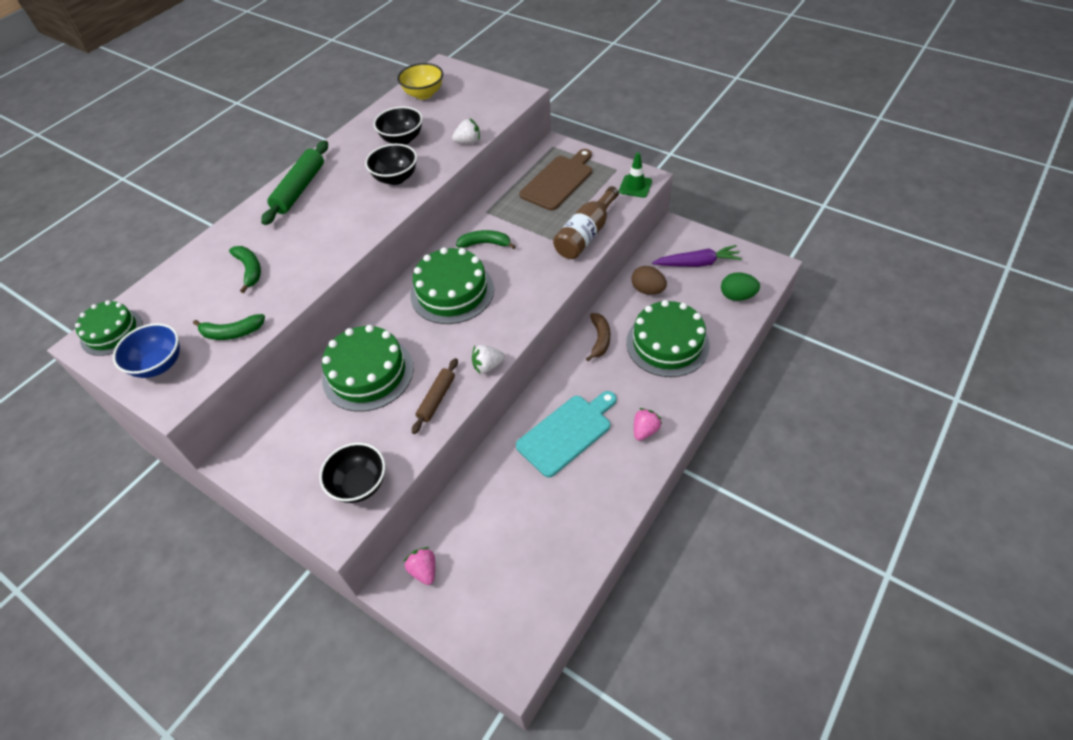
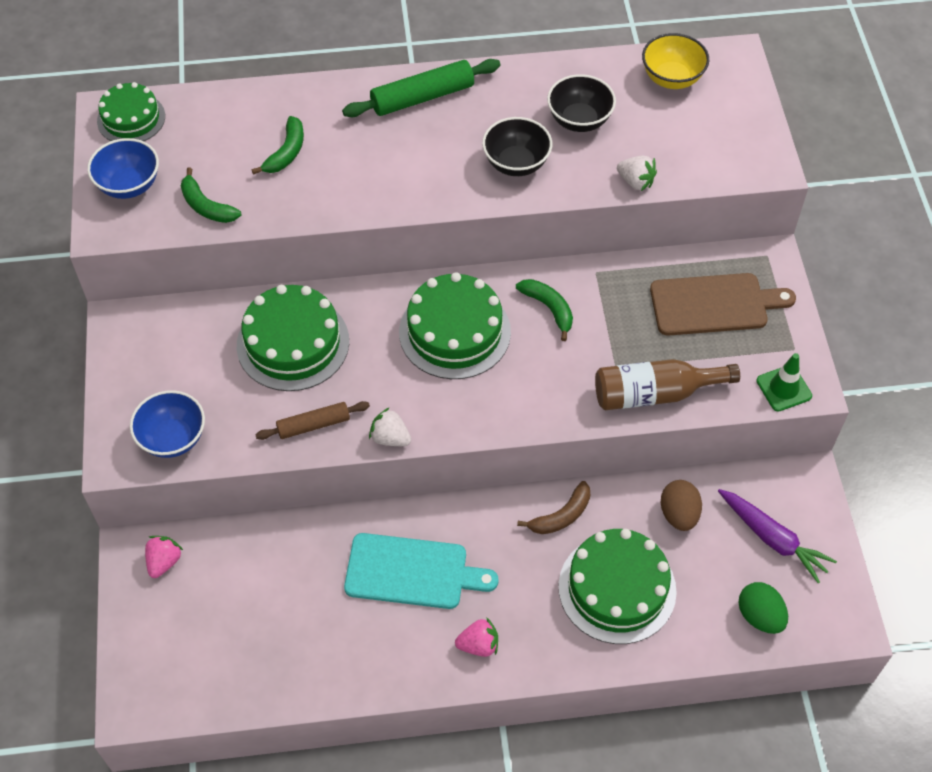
camera: 45 degrees right, 5 degrees up
black bowl [319,443,385,503] -> blue bowl [130,390,205,458]

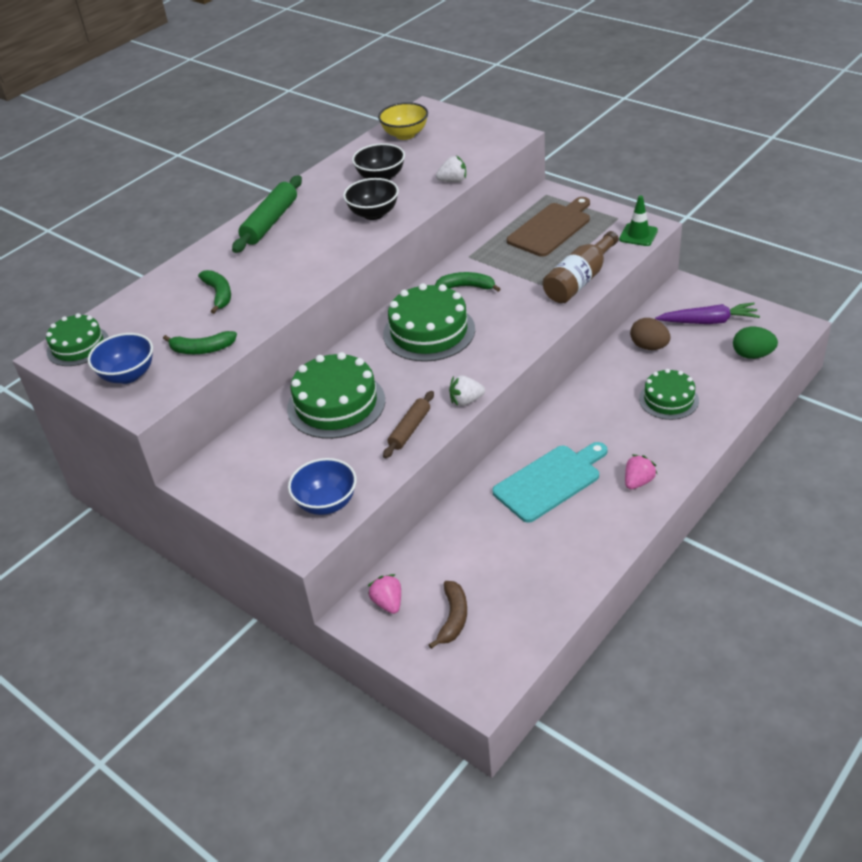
camera: 40 degrees left, 15 degrees down
brown banana [517,481,590,534] -> brown banana moved to [429,581,467,649]
green cake [559,529,677,644] -> green cake [639,369,699,420], size x0.63

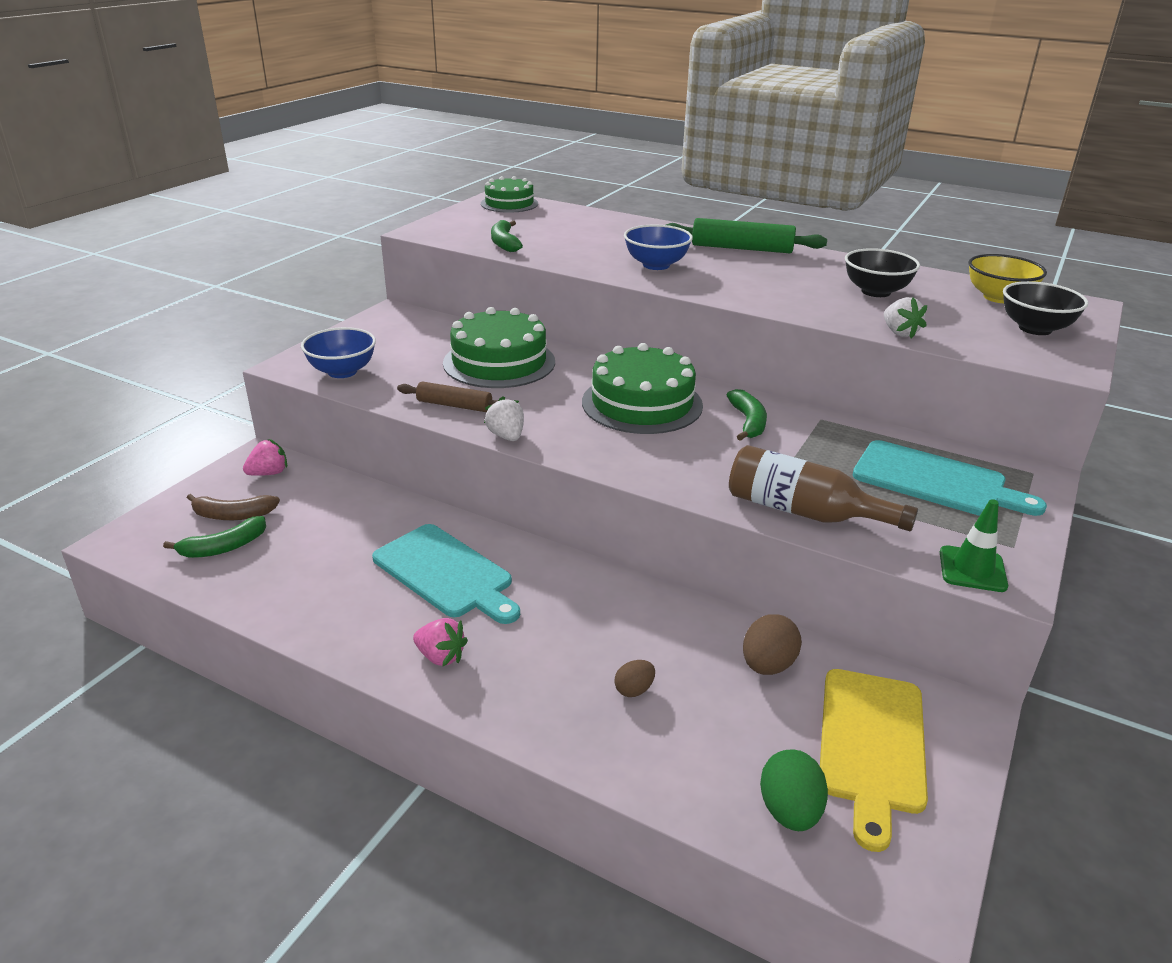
camera: 75 degrees right, 10 degrees down
blue bowl [88,333,153,384] -> blue bowl moved to [624,225,693,270]
green banana [198,270,231,314] -> green banana moved to [163,516,266,558]
black bowl [343,178,399,220] -> black bowl moved to [1003,281,1088,335]
brown cutting board [507,197,590,257] -> turquoise cutting board [852,440,1047,516]
green cake [639,369,699,420] -> brown egg [614,660,655,697]
purple carrot [655,303,760,324] -> yellow cutting board [820,669,928,852]

